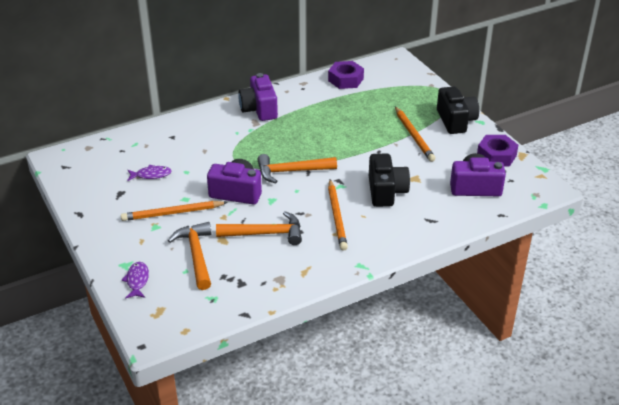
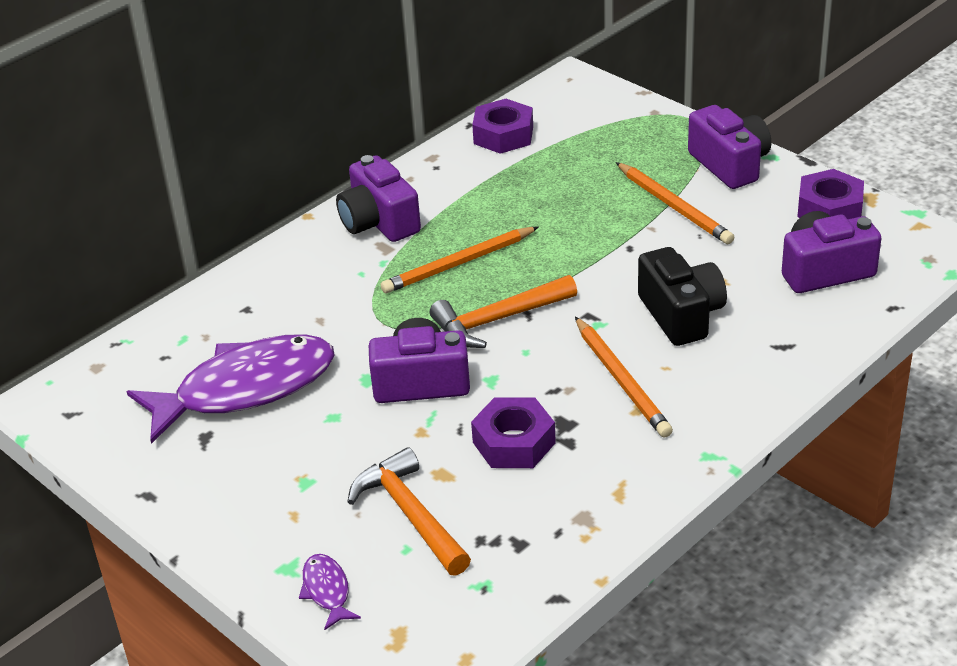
camera: 15 degrees left, 0 degrees up
orange pencil [121,201,228,221] -> orange pencil moved to [381,227,538,293]
purple fish [127,165,172,181] -> purple fish [126,334,335,444], size x2.44
orange hammer [216,211,302,245] -> purple nut [471,397,556,468]
black camera [437,87,479,134] -> purple camera [688,105,771,189]

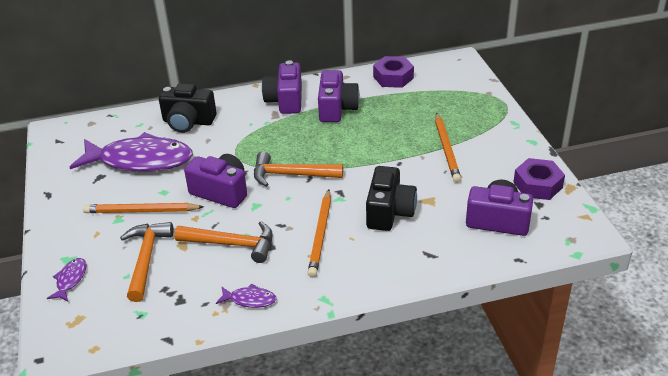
camera: 30 degrees right, 0 degrees up
orange pencil [381,227,538,293] -> orange pencil moved to [83,203,204,213]
purple nut [471,397,556,468] -> orange hammer [174,221,273,263]
purple camera [688,105,771,189] -> purple camera moved to [318,70,360,122]
none -> black camera [159,83,217,133]
none -> purple fish [216,284,276,308]

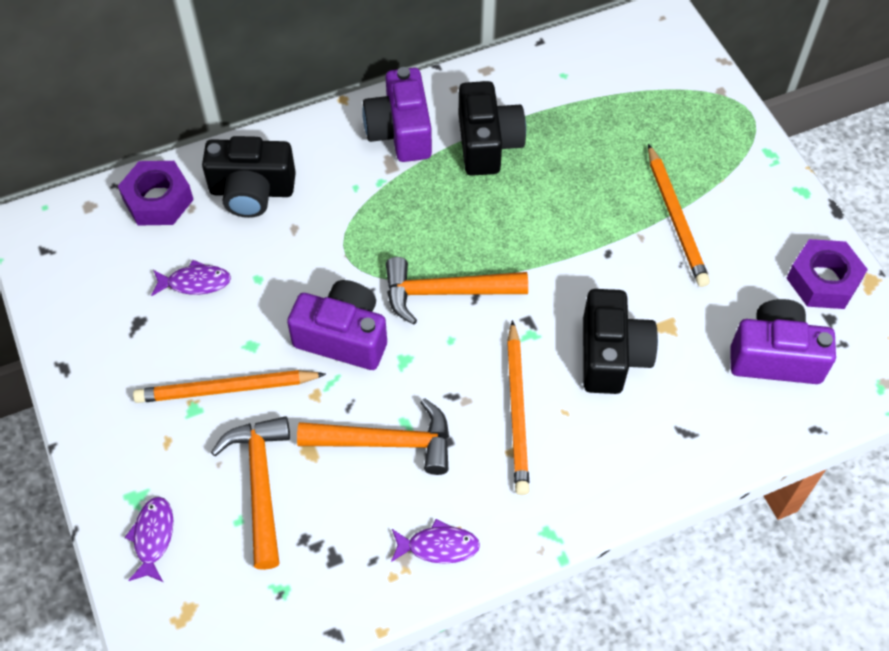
camera: 10 degrees left, 20 degrees up
purple fish [70,132,193,172] -> purple fish [151,260,231,296], size x0.41
purple camera [318,70,360,122] -> black camera [459,81,526,176]
purple nut [373,56,414,88] -> purple nut moved to [118,161,194,226]

